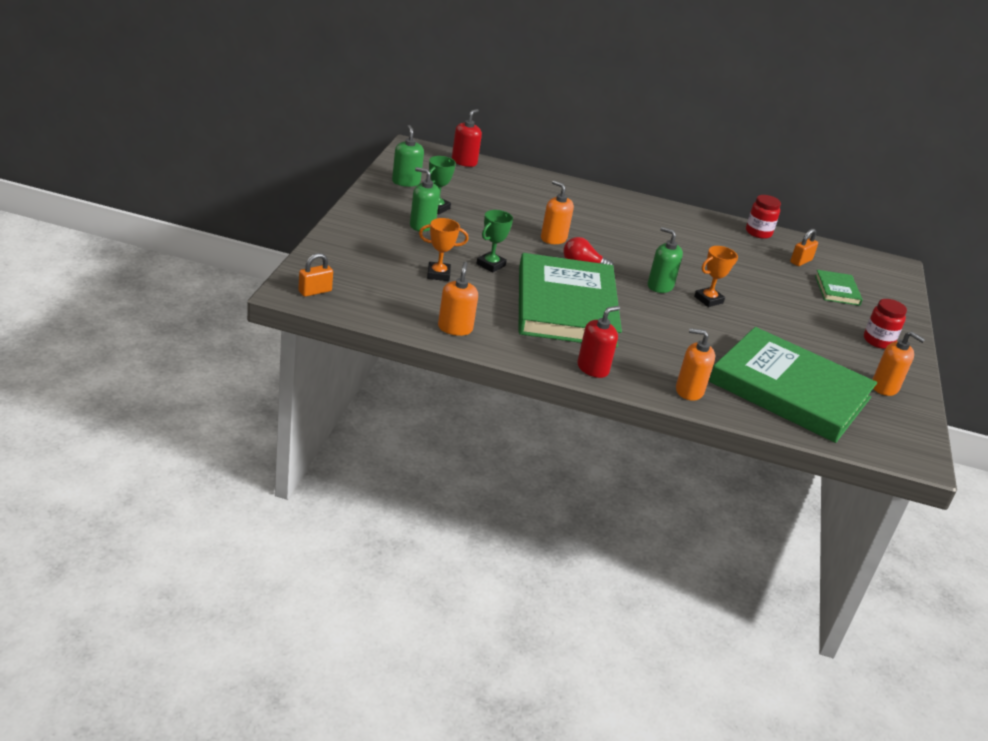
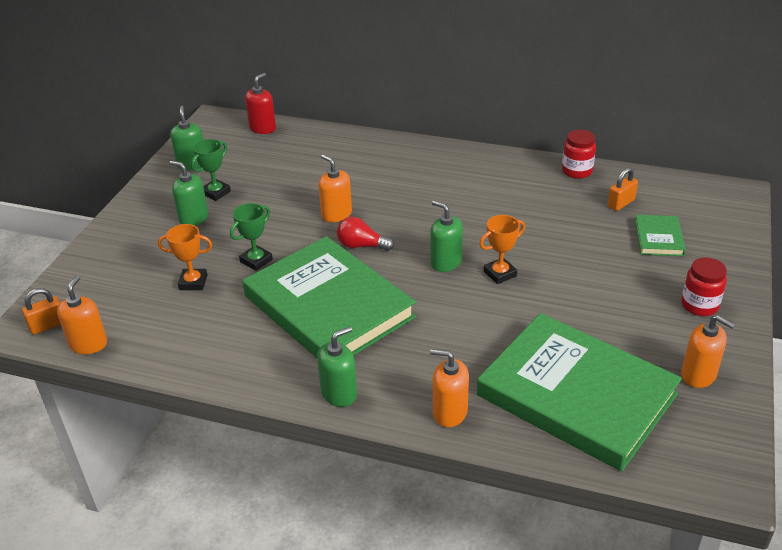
camera: 10 degrees right, 5 degrees up
orange soap dispenser [438,262,478,336] -> orange soap dispenser moved to [57,276,107,354]
green book [519,253,622,348] -> green book turned 45 degrees counterclockwise [243,236,416,358]
red soap dispenser [577,306,620,378] -> green soap dispenser [317,326,357,407]

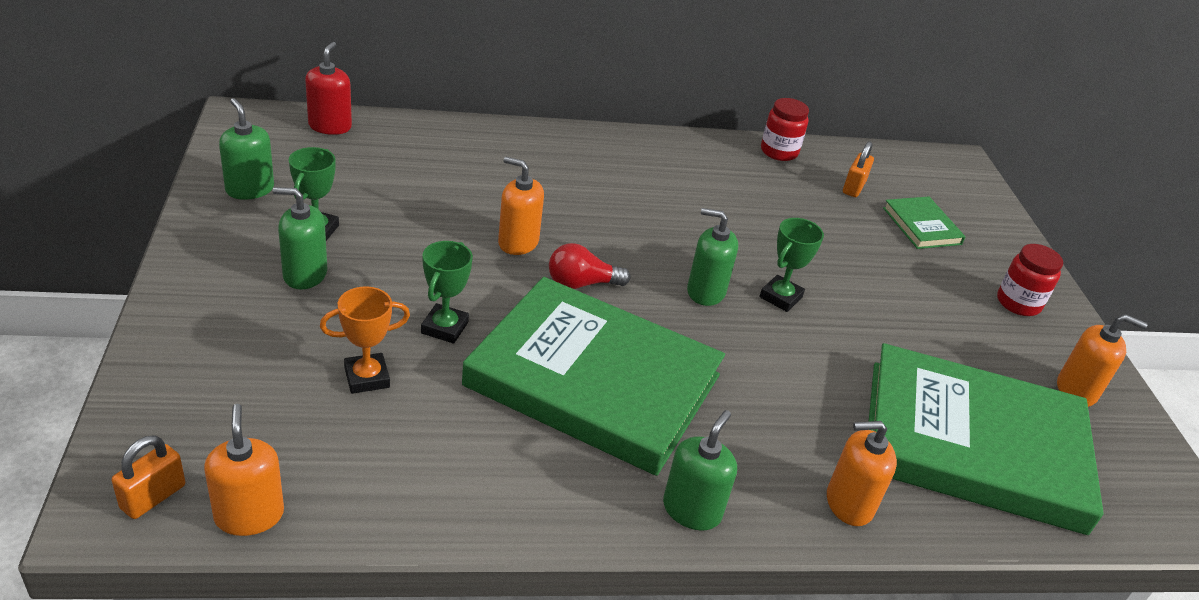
camera: 30 degrees left, 0 degrees up
orange trophy [479,215,525,284] -> green trophy [759,218,824,312]

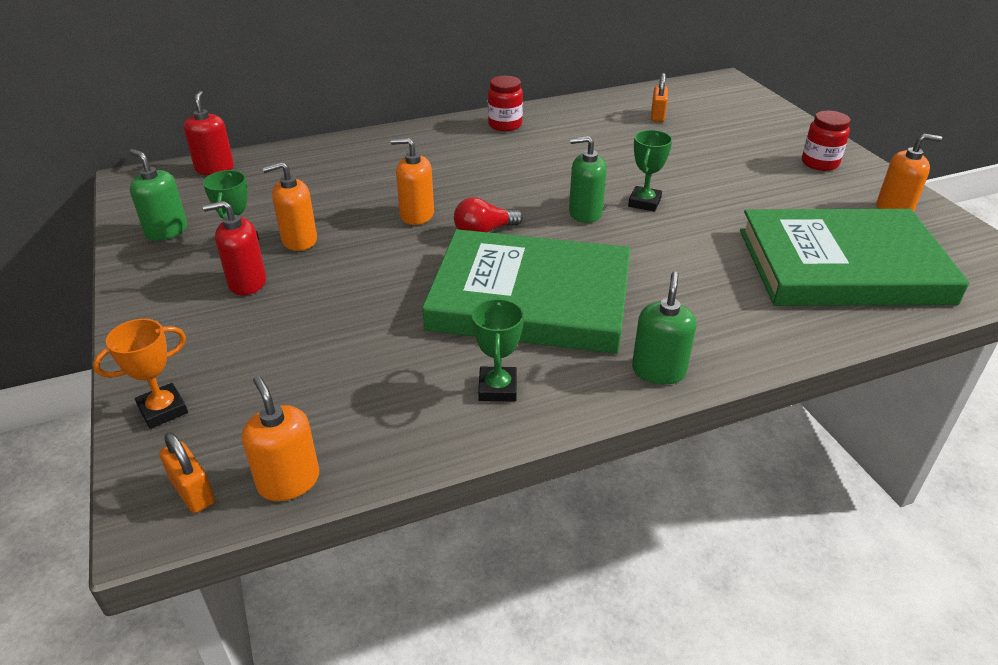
camera: 10 degrees left, 0 degrees up
orange padlock [112,435,185,519] -> orange padlock turned 60 degrees counterclockwise [159,432,215,513]
green soap dispenser [273,187,327,290] -> red soap dispenser [203,201,266,295]
orange trophy [320,286,410,394] -> orange trophy moved to [93,319,188,429]
green trophy [421,241,473,344] -> green trophy moved to [472,298,524,402]
red jar [761,98,809,161] -> red jar moved to [488,76,523,131]
orange soap dispenser [827,421,897,526] -> orange soap dispenser moved to [262,162,317,251]
green book [883,197,966,249] -> none

